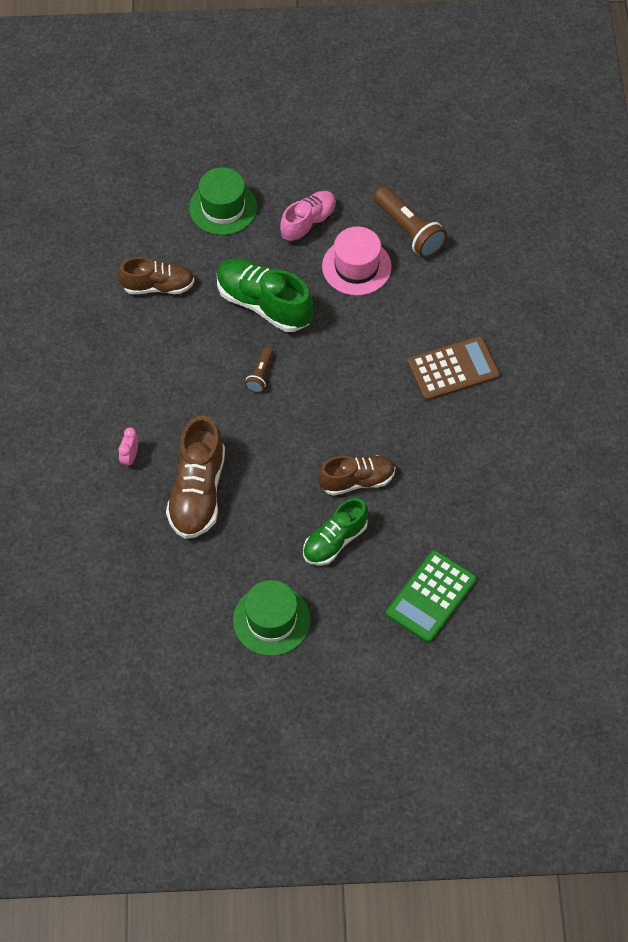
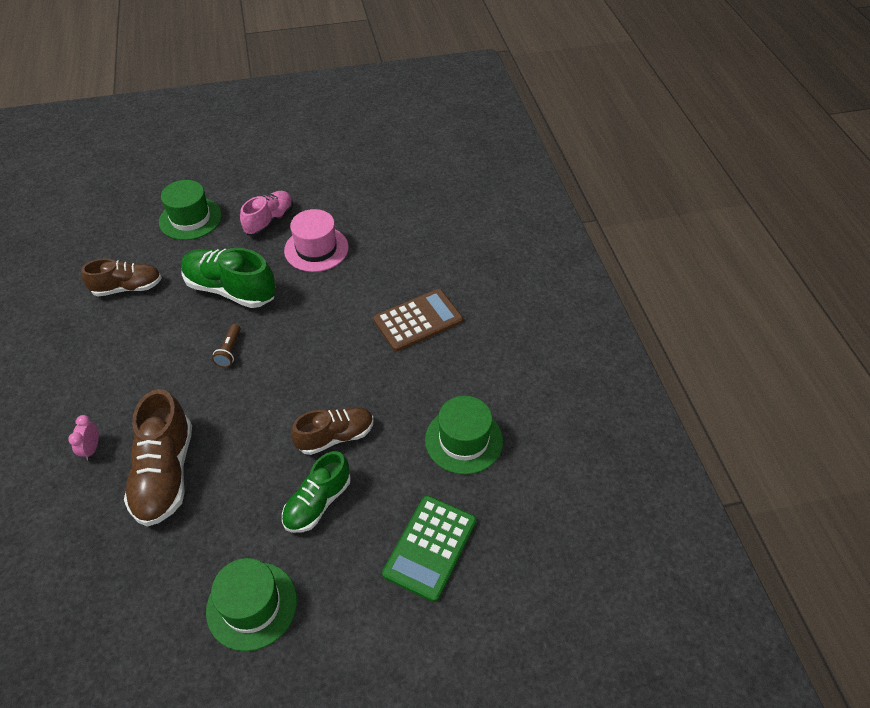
camera: 10 degrees left, 10 degrees down
brown flashlight [374,186,447,258] -> none
none -> green hat [425,396,503,474]

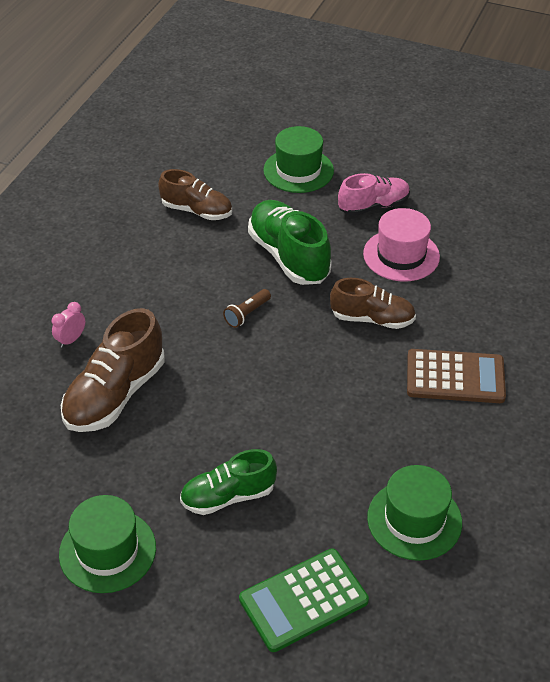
camera: 35 degrees right, 5 degrees down
brown shoe [291,407,373,455] -> brown shoe moved to [330,278,416,329]

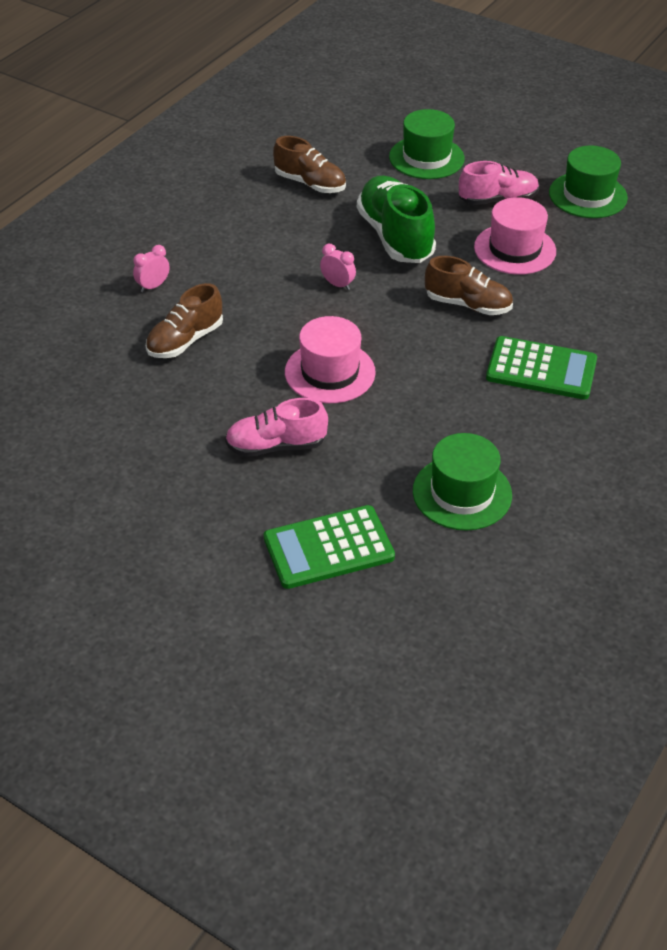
camera: 10 degrees right, 0 degrees up
green hat [59,495,156,593] -> green hat moved to [549,145,628,218]
brown shoe [61,308,165,432] -> brown shoe [146,283,223,358], size x0.66
green shoe [180,449,277,515] -> pink shoe [225,398,328,457]
brown flashlight [223,289,271,328] -> pink clock [320,244,356,290]
brown calculator [407,349,506,403] -> green calculator [486,336,597,400]
none -> pink hat [285,316,376,403]

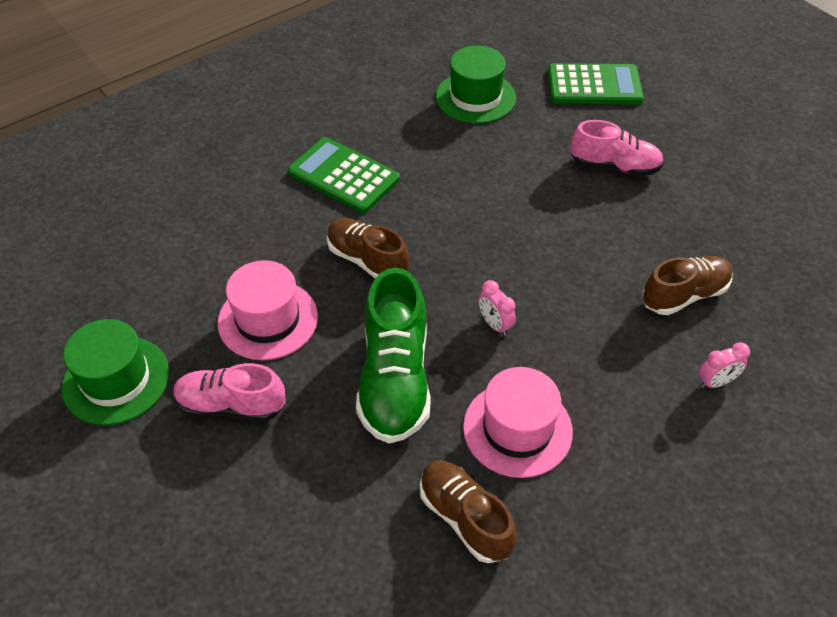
camera: 160 degrees left, 5 degrees up
pink hat [285,316,376,403] -> pink hat moved to [463,367,573,478]
green hat [389,109,465,179] -> none

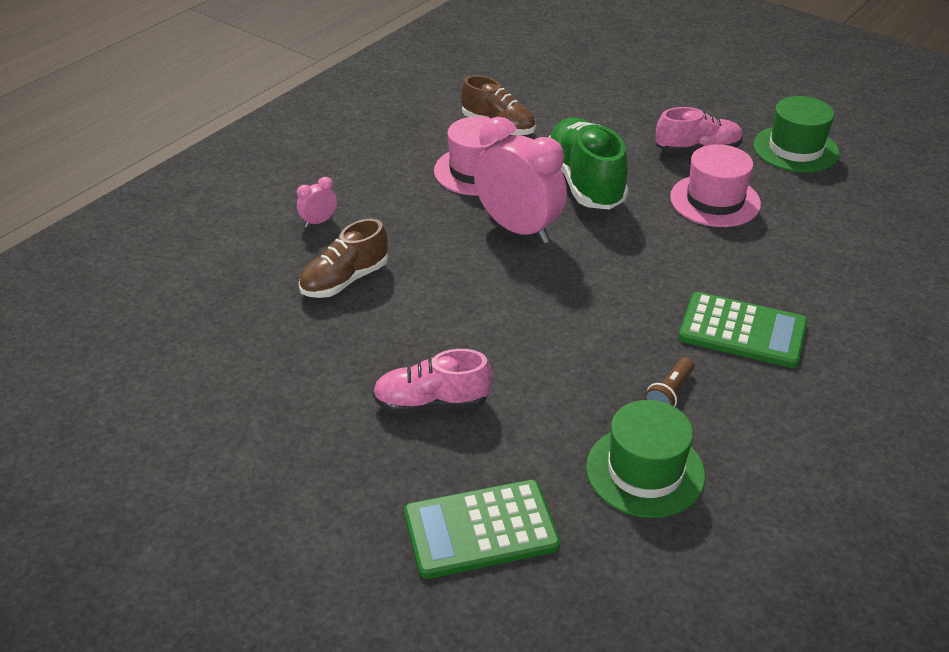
camera: 165 degrees right, 10 degrees down
brown shoe [327,218,409,278] -> none
pink clock [478,280,516,336] -> pink clock [474,117,567,243], size x2.37
none -> brown flashlight [644,357,695,407]

